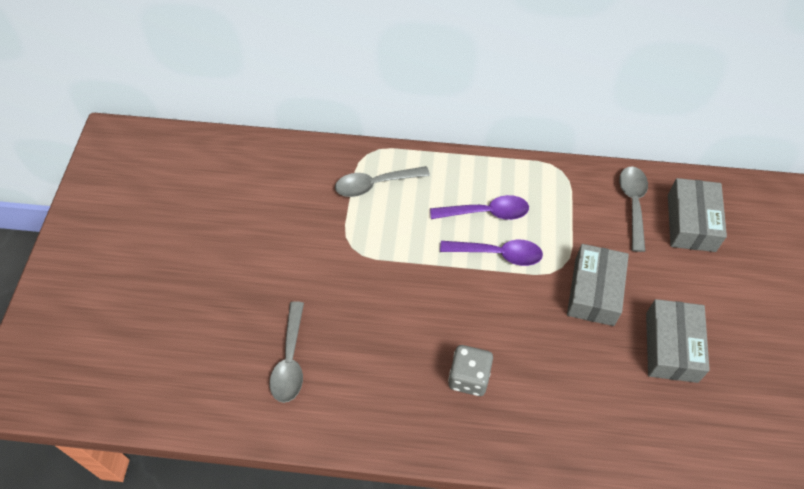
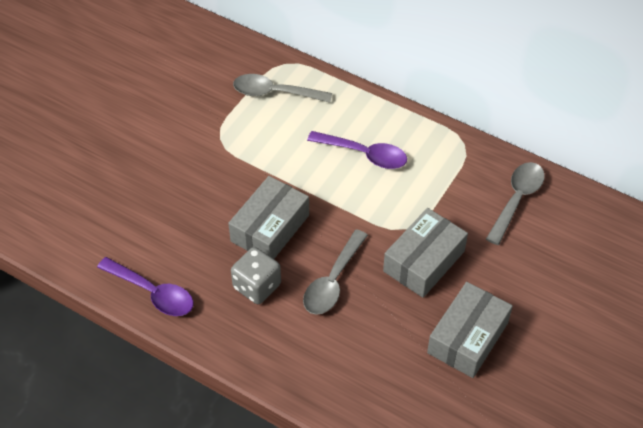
camera: 25 degrees right, 5 degrees down
grey spoon [270,301,304,403] -> grey spoon moved to [303,229,368,315]
purple spoon [440,240,543,266] -> purple spoon moved to [97,257,193,316]
grey box [668,178,727,252] -> grey box moved to [228,176,309,259]

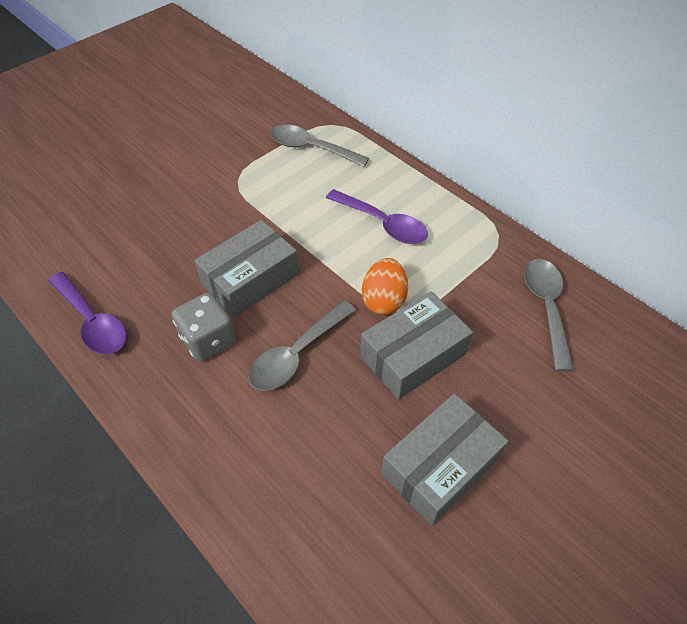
camera: 15 degrees right, 0 degrees up
grey spoon [486,162,545,245] -> grey spoon turned 45 degrees counterclockwise [524,259,574,371]
none -> orange egg [362,258,408,315]

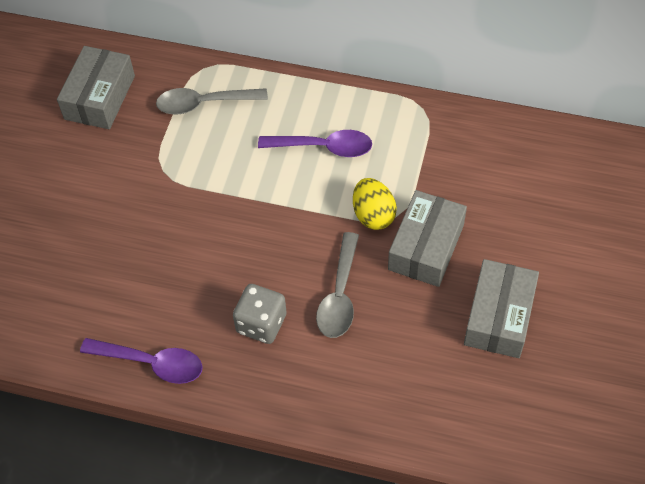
camera: 30 degrees left, 5 degrees up
grey box [194,220,299,317] -> grey box moved to [57,46,135,129]
orange egg [362,258,408,315] -> yellow egg [353,178,397,230]
grey spoon [524,259,574,371] -> none

